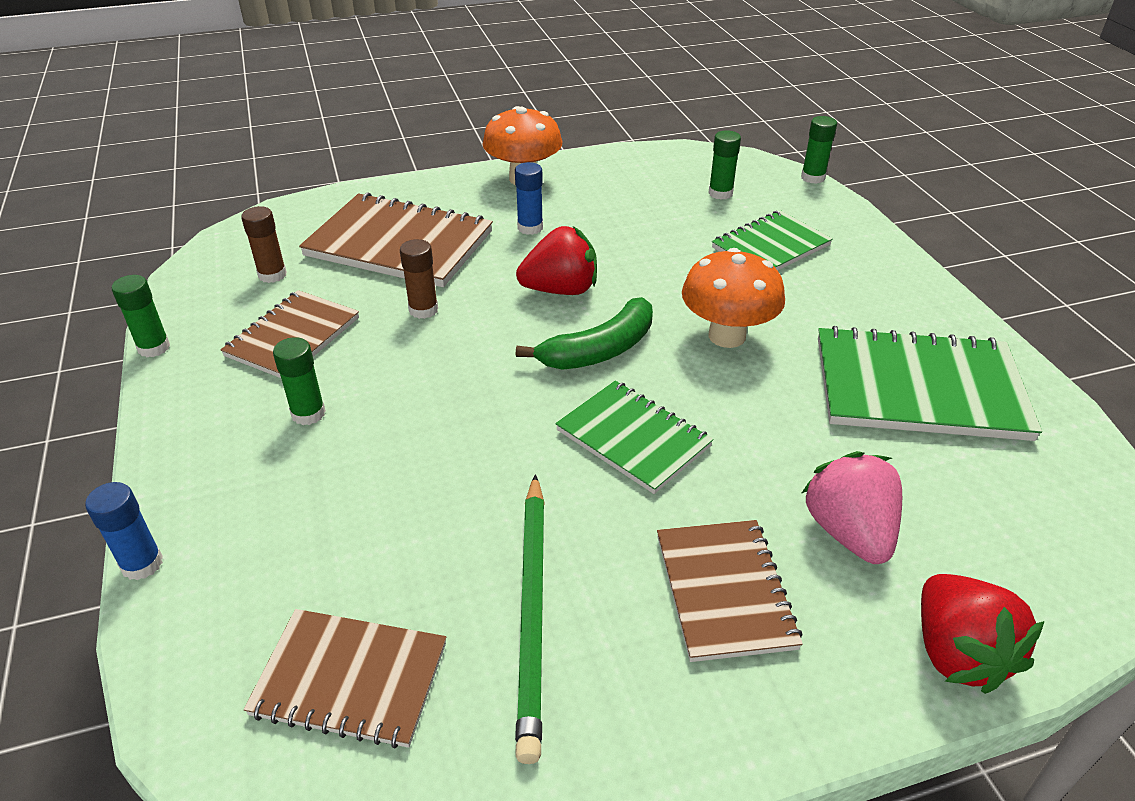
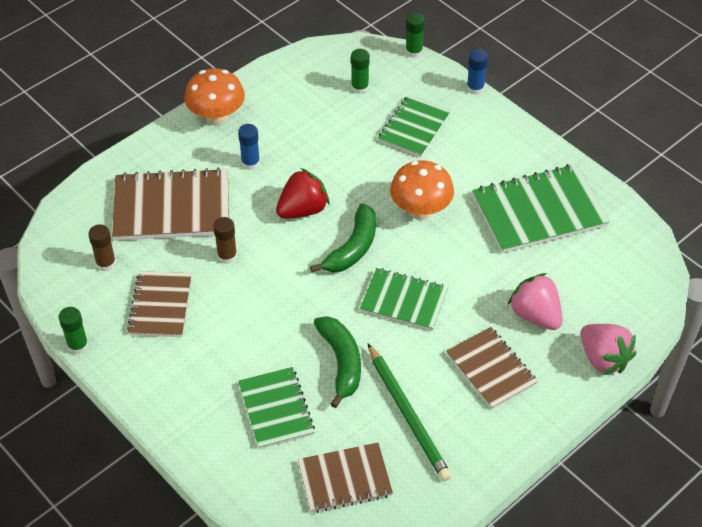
camera: 25 degrees left, 10 degrees up
blue glue stick [85,482,163,580] -> blue glue stick moved to [467,49,488,94]
green glue stick [273,337,326,425] -> none
red strawberry [921,574,1045,694] -> pink strawberry [581,324,636,375]
none -> green notebook [238,367,315,449]
none -> green banana [314,316,361,408]

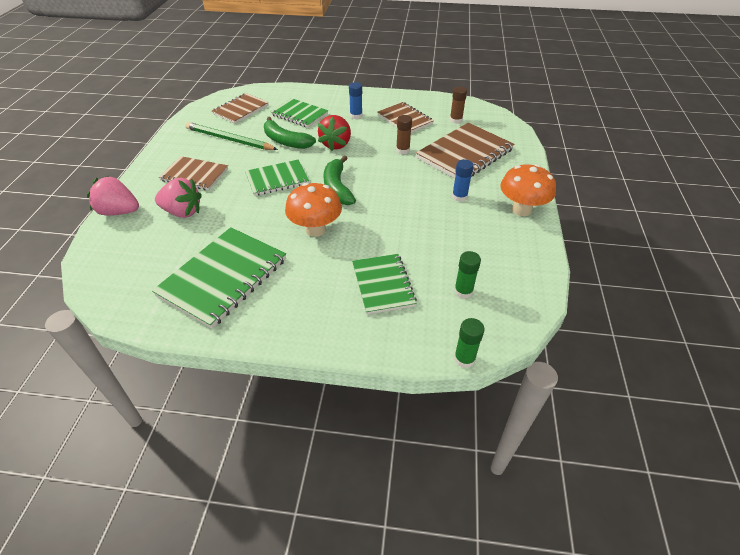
camera: 140 degrees right, 5 degrees down
green glue stick [59,307,88,354] -> none
red strawberry [276,168,330,219] -> red strawberry moved to [318,115,351,151]
blue glue stick [467,49,488,94] -> blue glue stick moved to [349,82,363,119]

